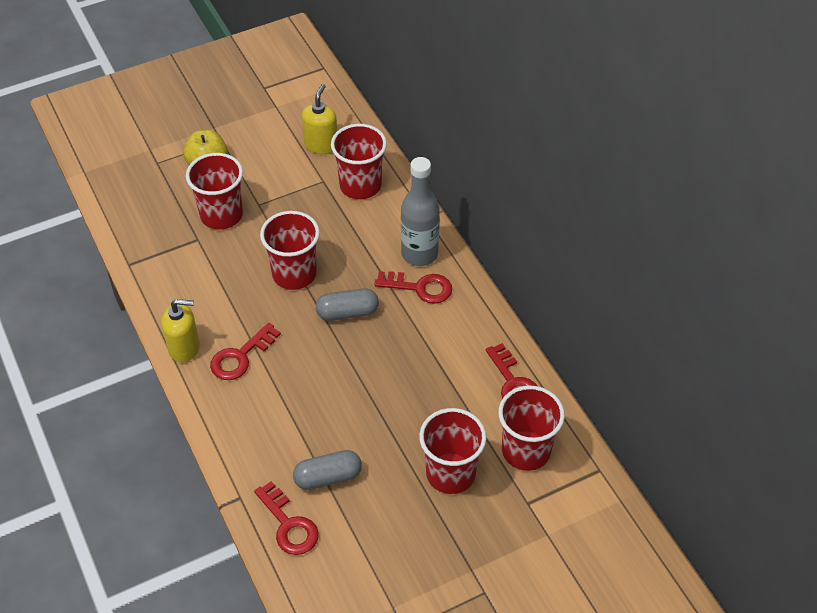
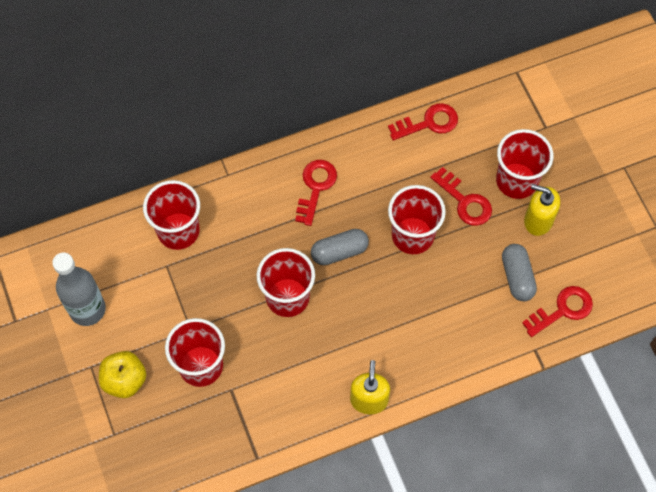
camera: 85 degrees left, 15 degrees up
red key [210,323,281,380] -> red key moved to [430,167,492,226]
yellow soap dispenser [302,84,337,154] -> yellow soap dispenser moved to [524,184,560,236]
grey capsule [316,288,379,321] -> grey capsule turned 75 degrees clockwise [311,229,369,265]
grey bottle [401,157,440,266] -> grey bottle moved to [52,253,106,326]
red cup [498,385,565,471] -> red cup moved to [388,185,446,254]

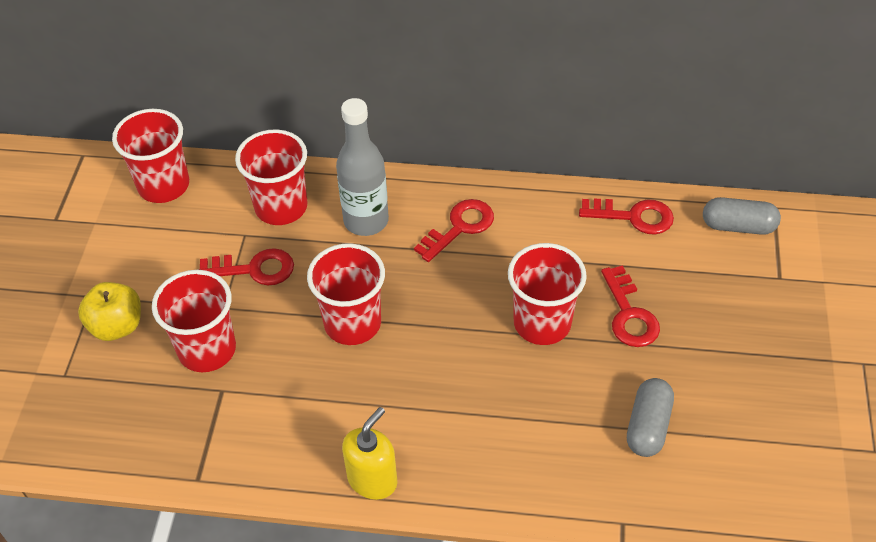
camera: 30 degrees right, 15 degrees down
grey bottle [52,253,106,326] -> grey bottle moved to [336,98,389,236]
grey capsule [311,229,369,265] -> grey capsule moved to [703,197,781,235]
red cup [496,129,553,199] -> red cup moved to [112,109,189,203]
red key [522,286,593,337] -> red key moved to [198,248,294,285]
yellow soap dispenser [524,184,560,236] -> none

